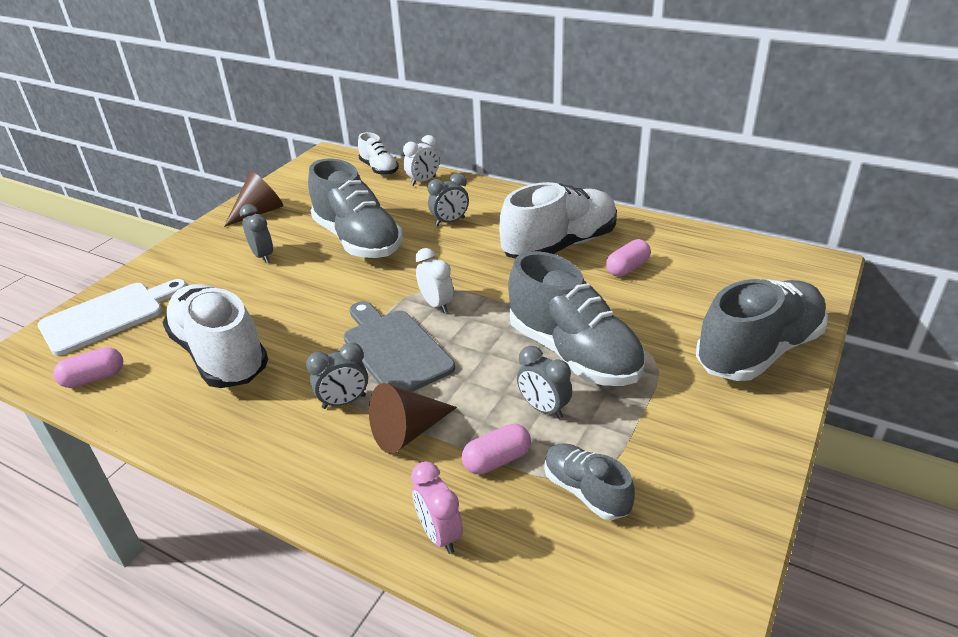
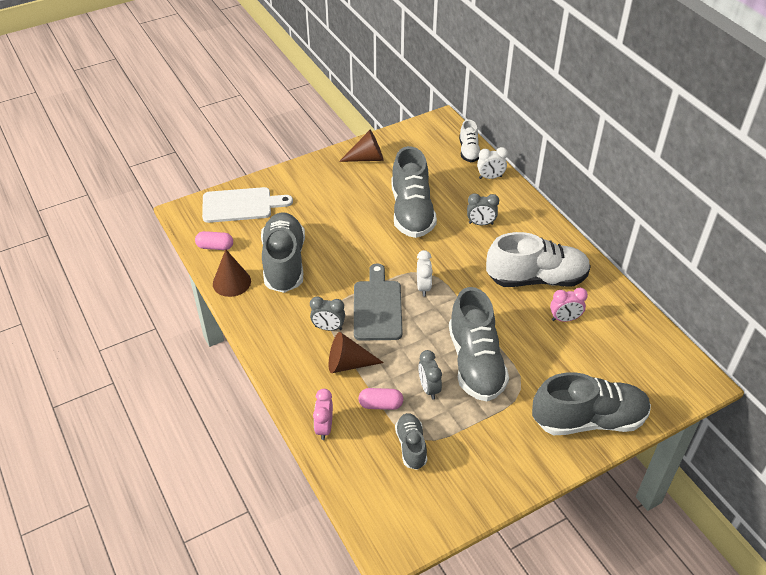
camera: 30 degrees right, 10 degrees up
white shoe [162,284,268,388] -> grey shoe [261,212,305,293]
grey clock [240,204,273,263] -> none
pink capsule [606,239,651,277] -> pink clock [550,288,588,322]
none -> brown cone [213,249,251,297]

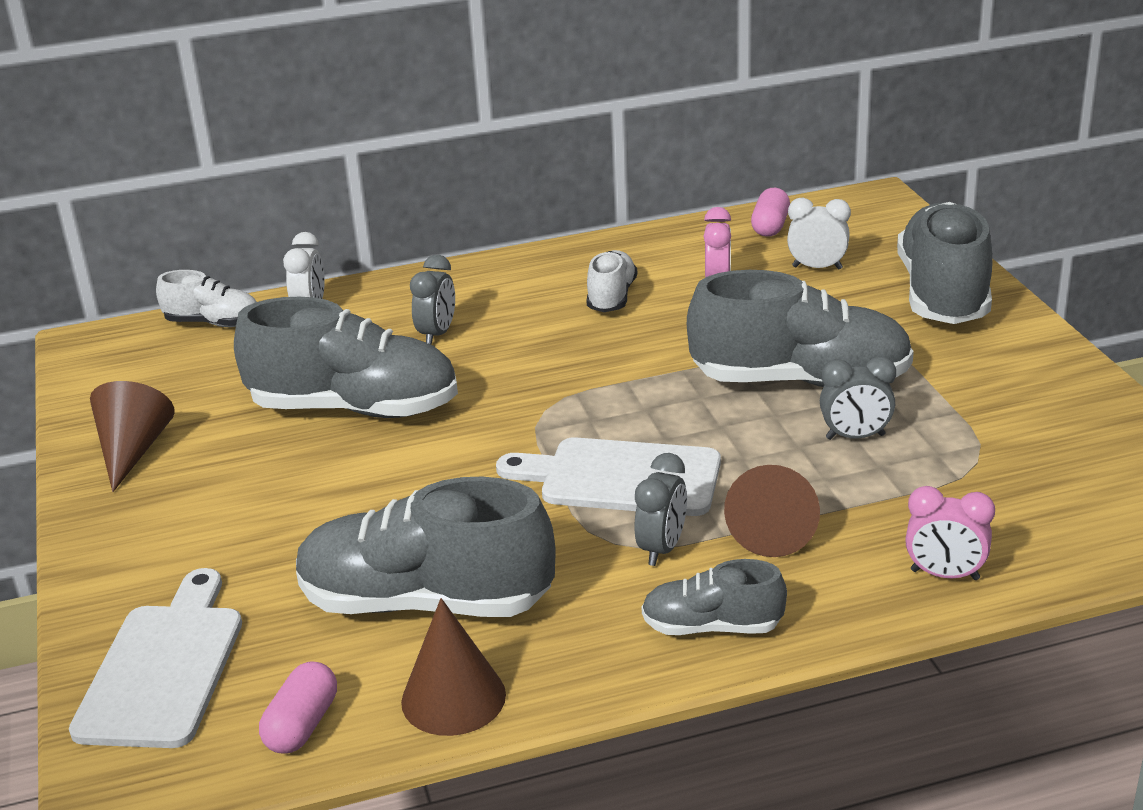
camera: 75 degrees left, 15 degrees down
grey cutting board [354,263,403,340] -> white cutting board [496,437,721,516]
pink capsule [358,388,403,410] -> pink capsule moved to [751,188,790,237]
grey shoe [395,413,427,470] -> grey shoe moved to [641,559,787,635]
white clock [417,250,433,296] -> white clock moved to [787,198,851,269]
white shoe [486,232,591,287] -> white shoe [586,250,637,312], size x0.52

